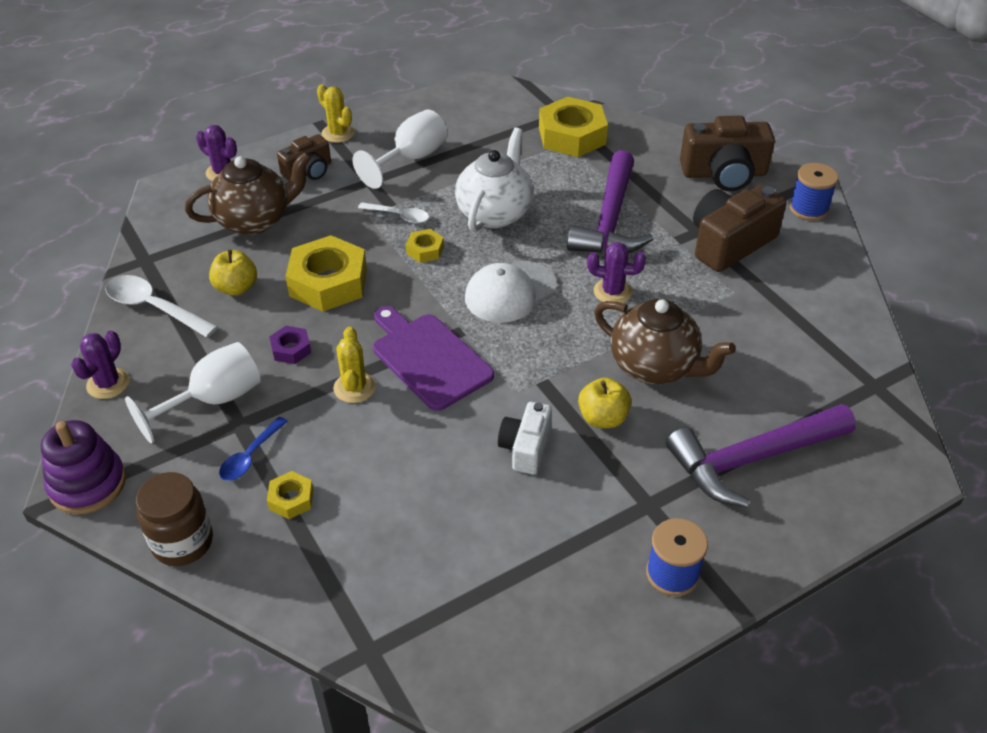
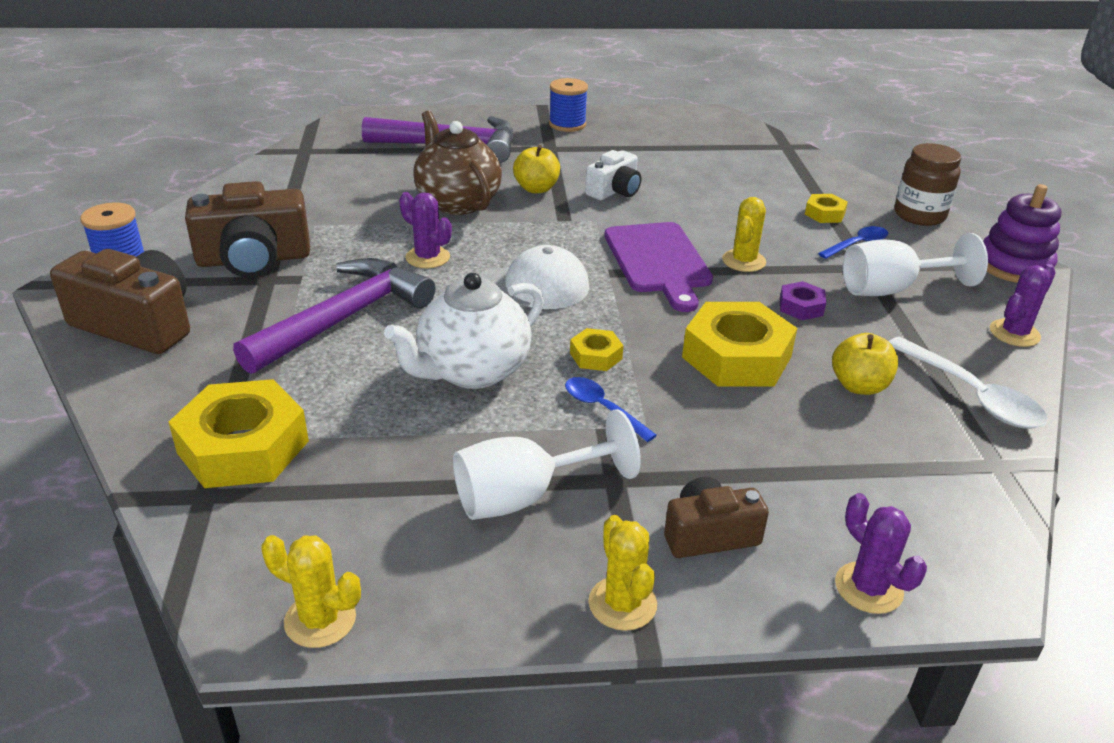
camera: 155 degrees left, 10 degrees down
brown teapot [185,152,311,235] -> none
white spoon [358,202,429,223] -> blue spoon [565,377,657,442]
none -> yellow cactus [262,535,361,648]

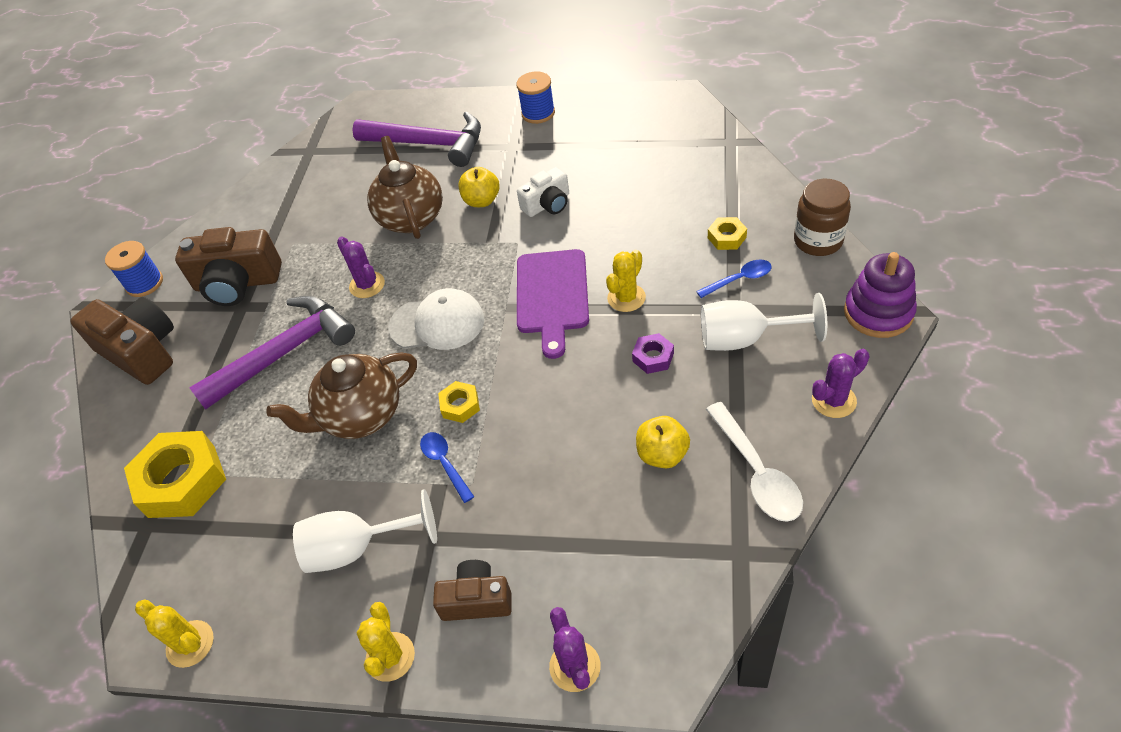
camera: 20 degrees right, 15 degrees up
white teapot [384,273,544,389] -> brown teapot [266,352,417,439]
yellow nut [682,302,797,387] -> none

